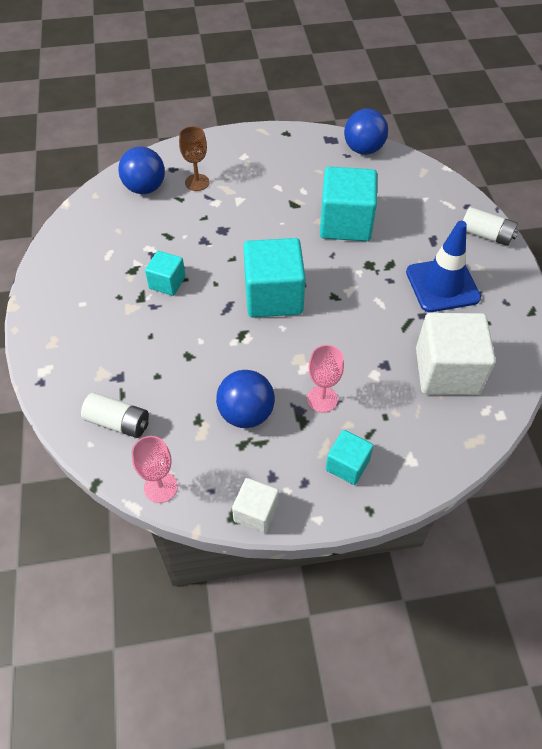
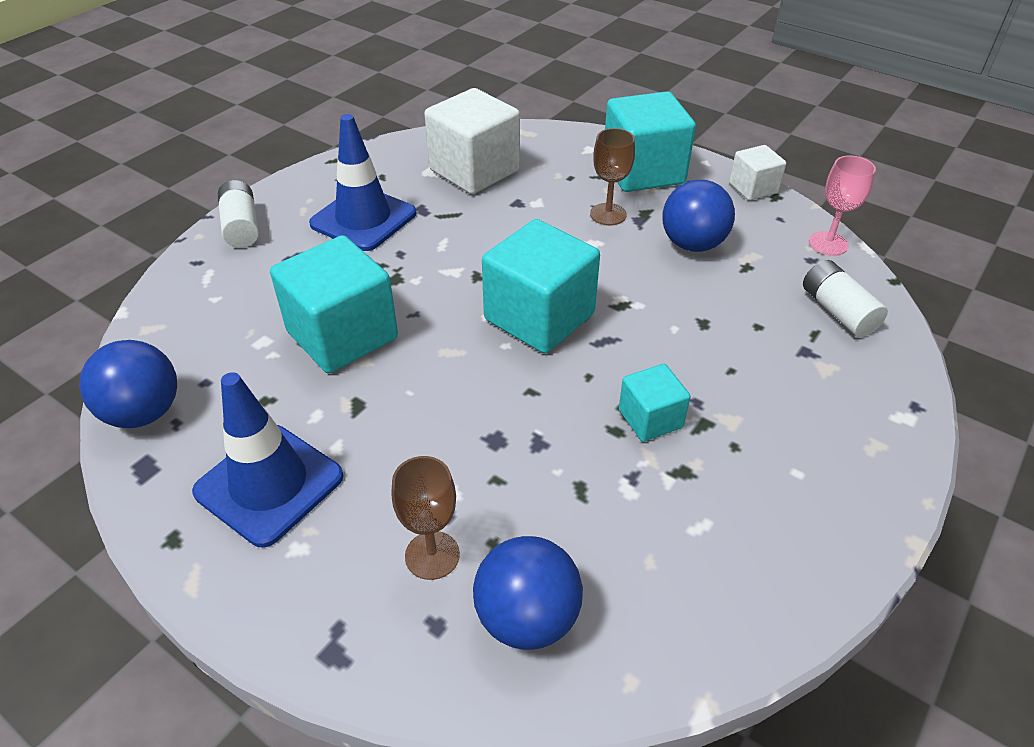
camera: 135 degrees left, 10 degrees down
pink goblet [307,345,344,413] -> brown goblet [590,128,635,225]
turquoise cube [326,430,373,485] -> turquoise cube [605,91,696,192], size x1.88
none -> blue traffic cone [192,372,343,547]

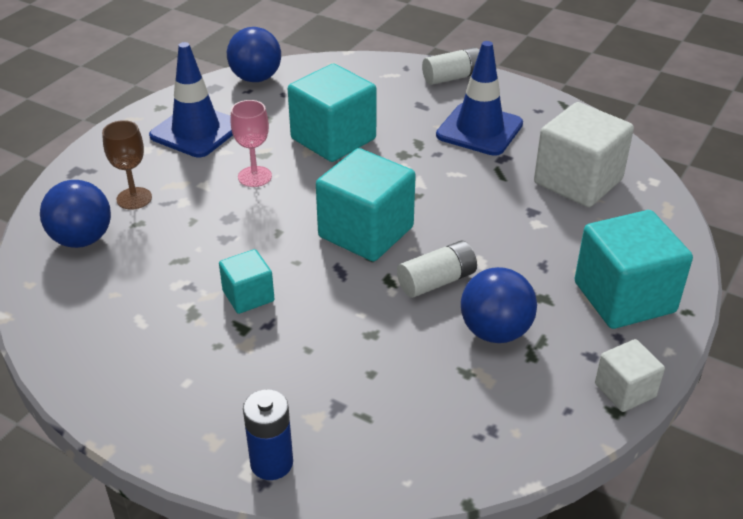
camera: 85 degrees right, 5 degrees down
brown goblet [590,128,635,225] -> none
white battery [803,260,888,337] -> white battery moved to [397,241,477,298]
pink goblet [809,155,876,256] -> pink goblet moved to [231,100,272,187]
none -> blue battery [243,389,293,480]

